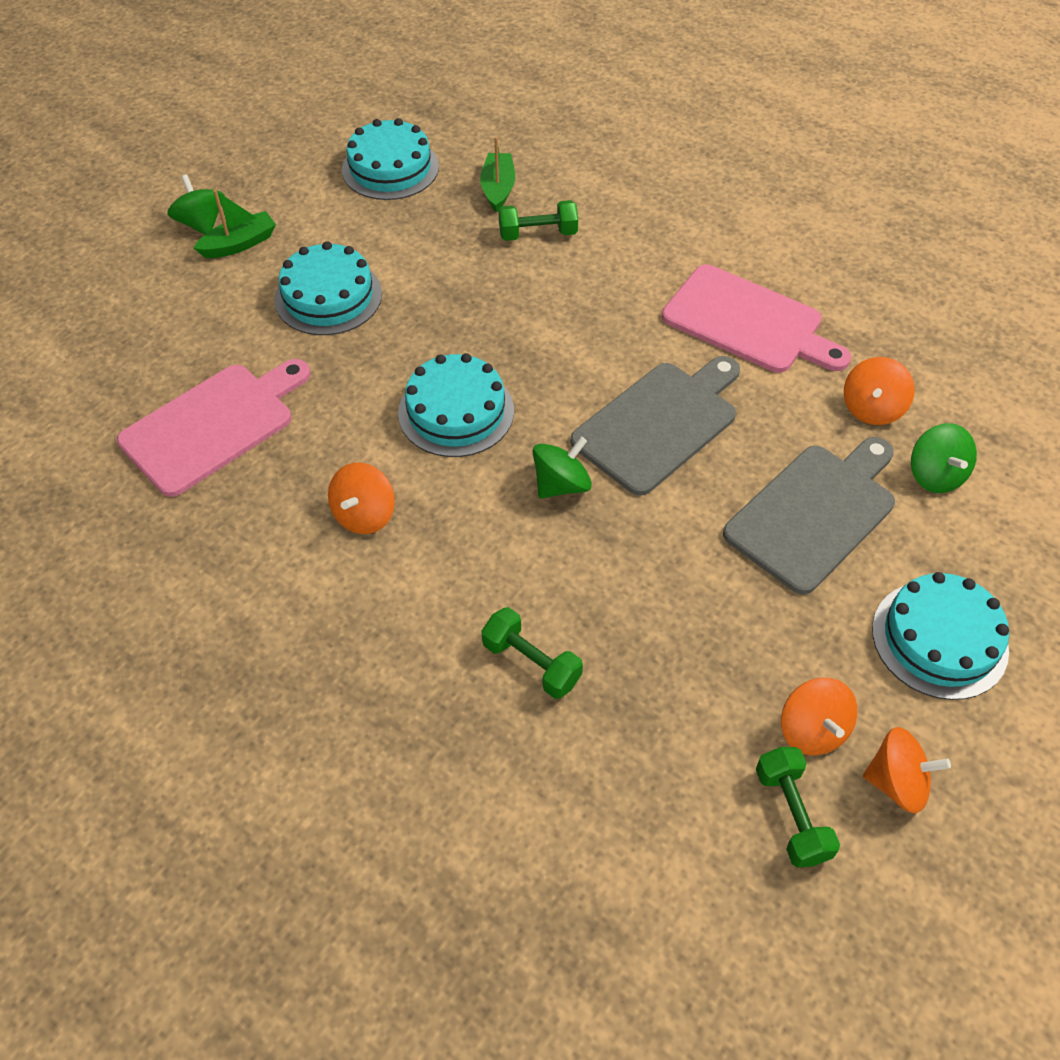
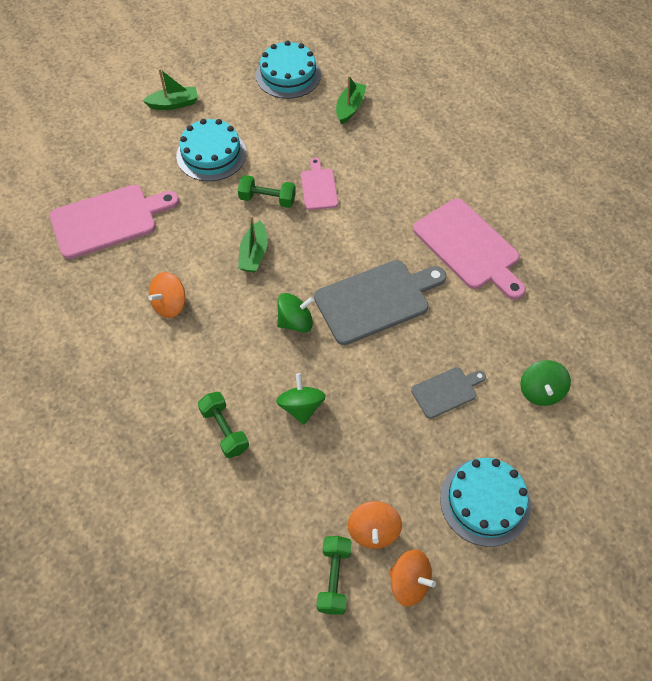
camera: 20 degrees right, 5 degrees up
green spinning top [167,174,225,235] -> green spinning top moved to [276,373,326,425]
turquoise cake [398,353,514,457] -> green boat [238,216,268,273]
green dumbbell [499,200,578,241] -> green dumbbell moved to [238,175,296,208]
grey cutting board [723,437,895,594] -> grey cutting board [411,367,486,419], size x0.53
orange spinning top [844,357,915,425] -> none
none -> pink cutting board [301,158,338,210]

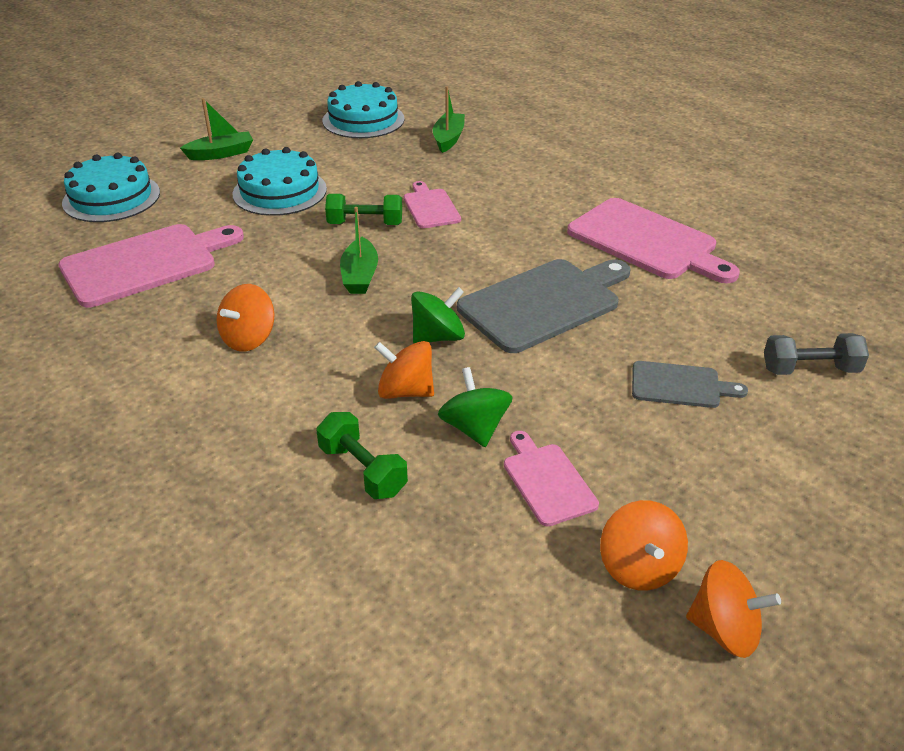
camera: 10 degrees left, 20 degrees down
green dumbbell [317,536,352,615] -> none
grey cutting board [411,367,486,419] -> grey cutting board turned 45 degrees clockwise [632,361,748,408]
turquoise cake [440,458,531,547] -> turquoise cake moved to [62,153,160,222]
green spinning top [521,360,571,406] -> grey dumbbell [764,333,869,375]
none -> orange spinning top [374,341,434,399]
none -> pink cutting board [504,431,599,527]

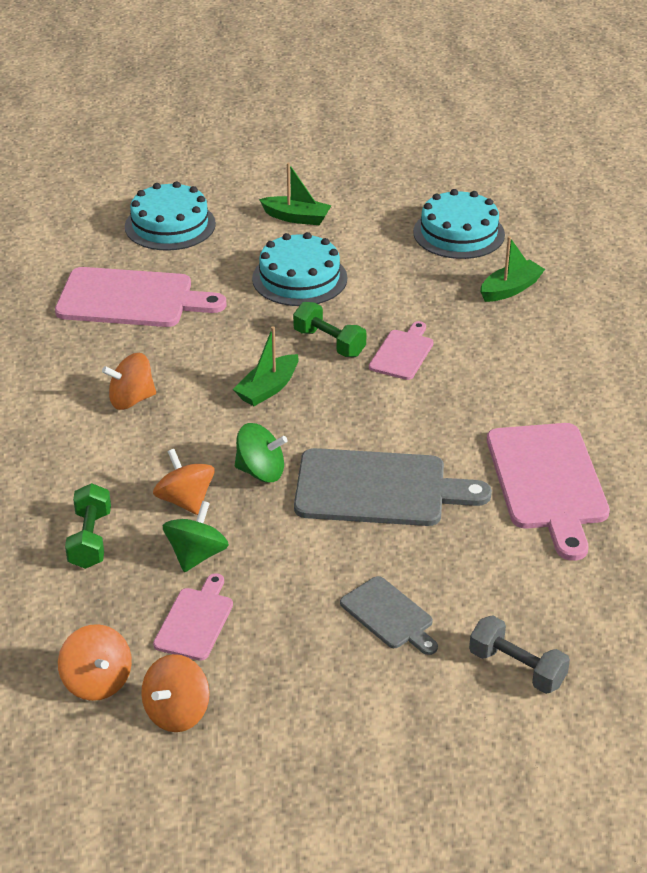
camera: 40 degrees right, 0 degrees up
orange spinning top [686,560,781,658] -> orange spinning top moved to [58,624,132,701]

